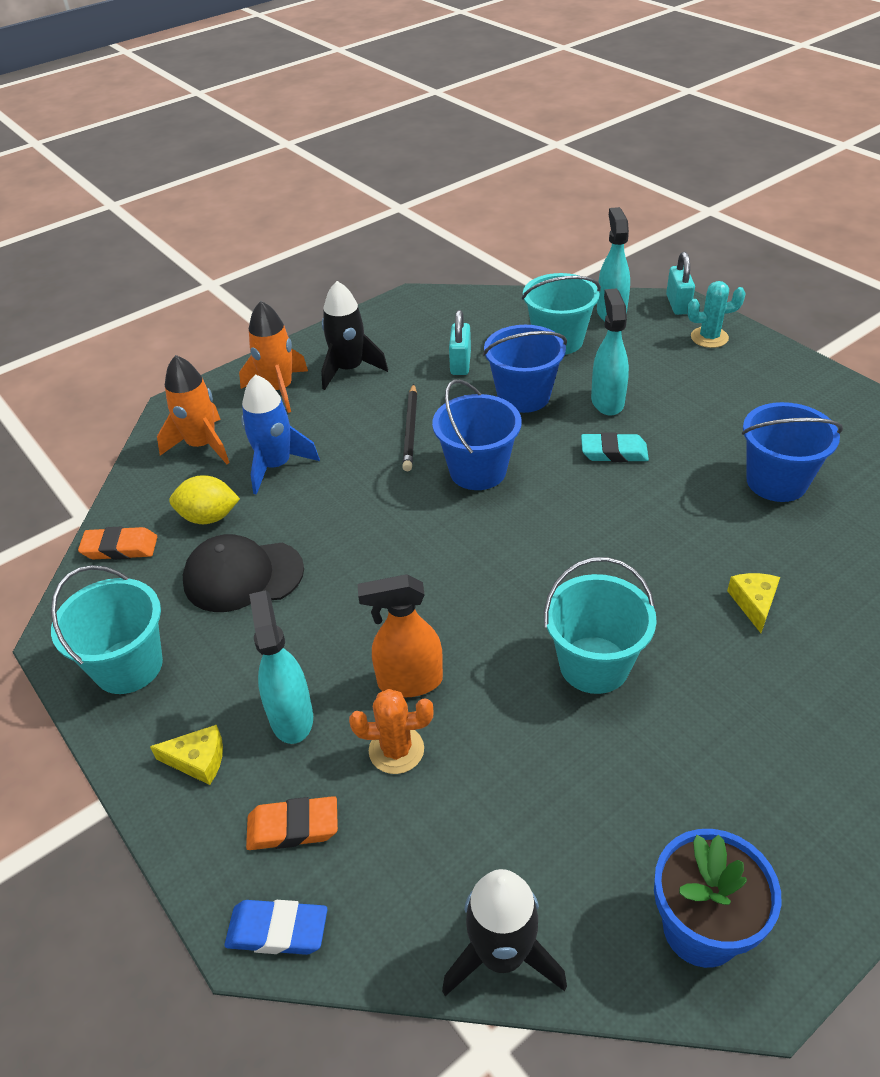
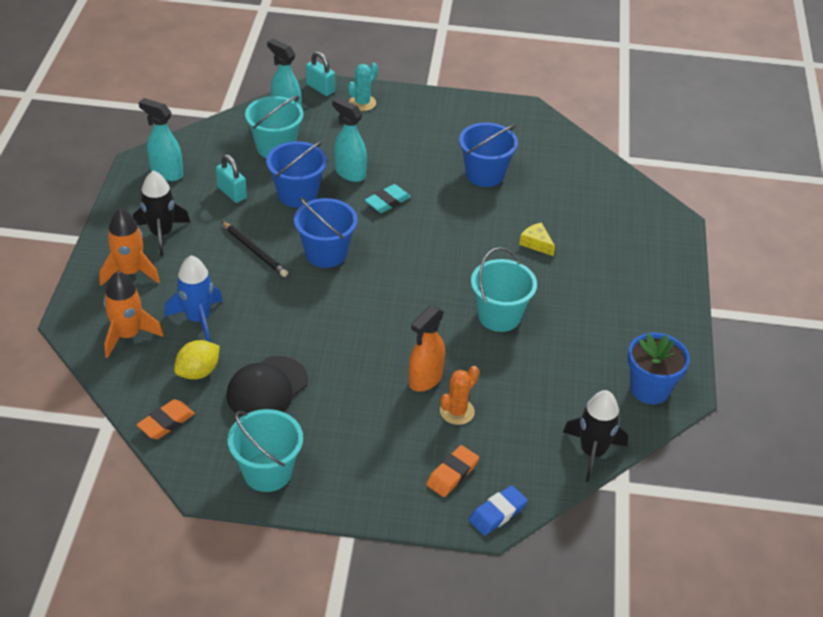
camera: 50 degrees left, 0 degrees up
yellow cheese [150,725,223,785] -> none
turquoise spray bottle [249,590,313,744] -> turquoise spray bottle moved to [139,98,183,181]

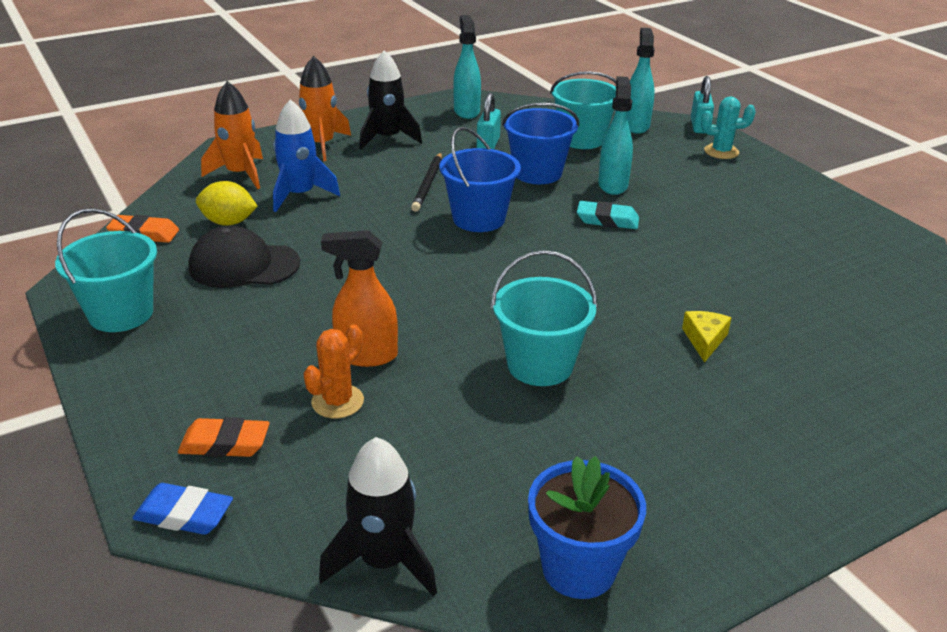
camera: 55 degrees right, 10 degrees down
orange cactus [440,366,479,425] -> orange cactus turned 60 degrees counterclockwise [303,324,364,418]
blue bucket [459,123,518,187] -> none

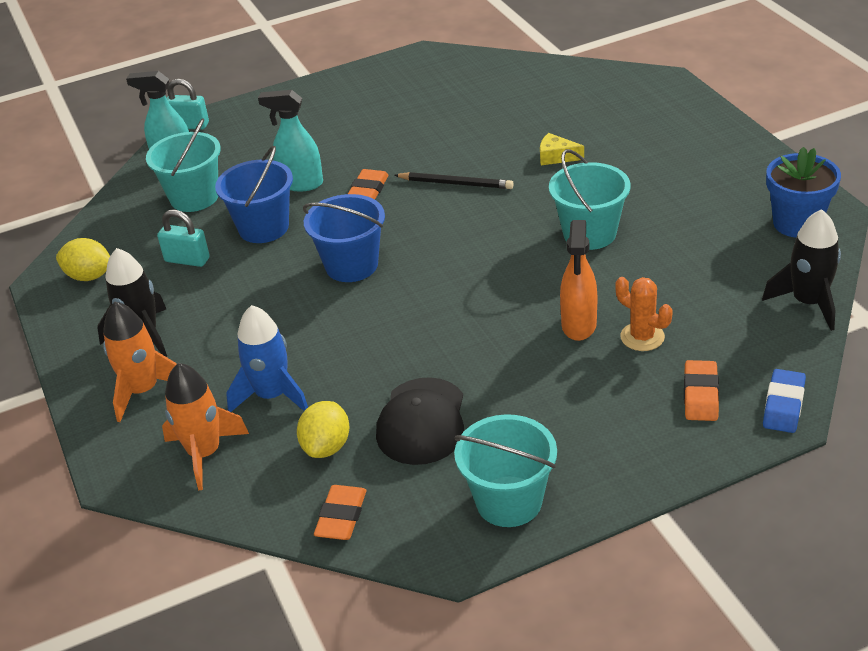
camera: 80 degrees left, 5 degrees up
black pencil [411,153,442,212] -> black pencil moved to [394,172,514,189]
turquoise spray bottle [453,15,481,119] -> yellow lemon [56,238,110,281]
turquoise eraser [577,201,639,229] -> orange eraser [348,169,389,199]
turquoise cactus [701,96,756,159] -> none

